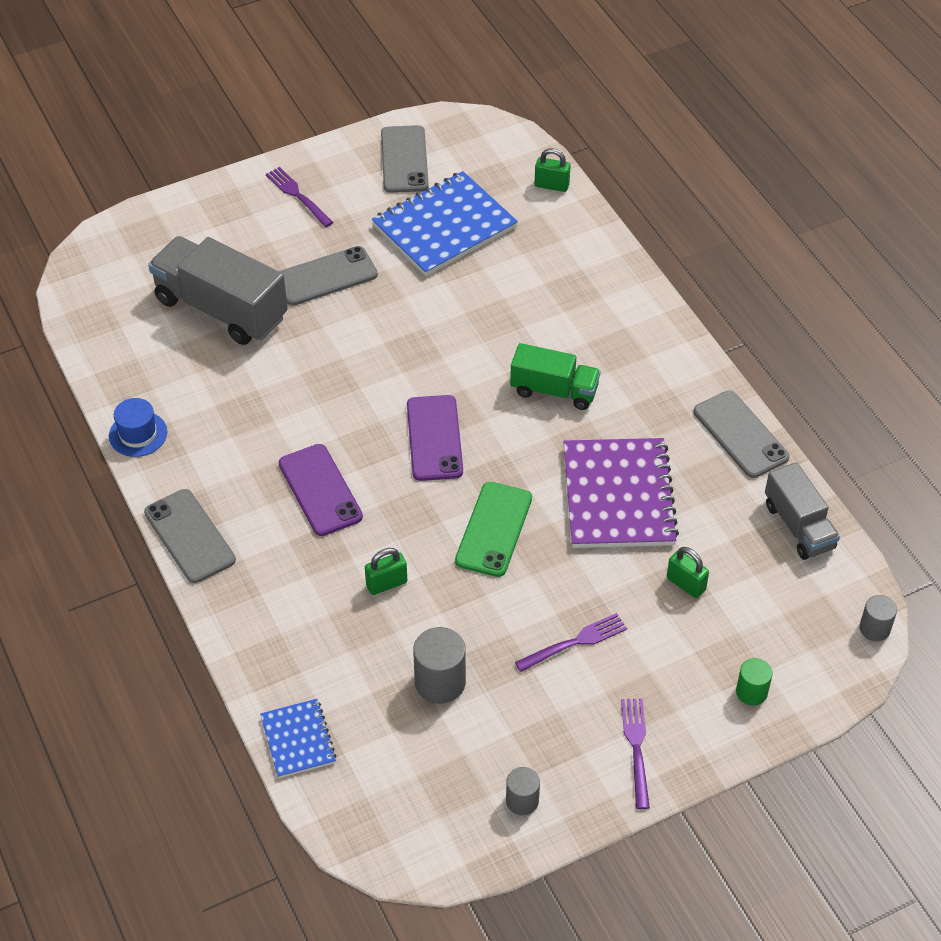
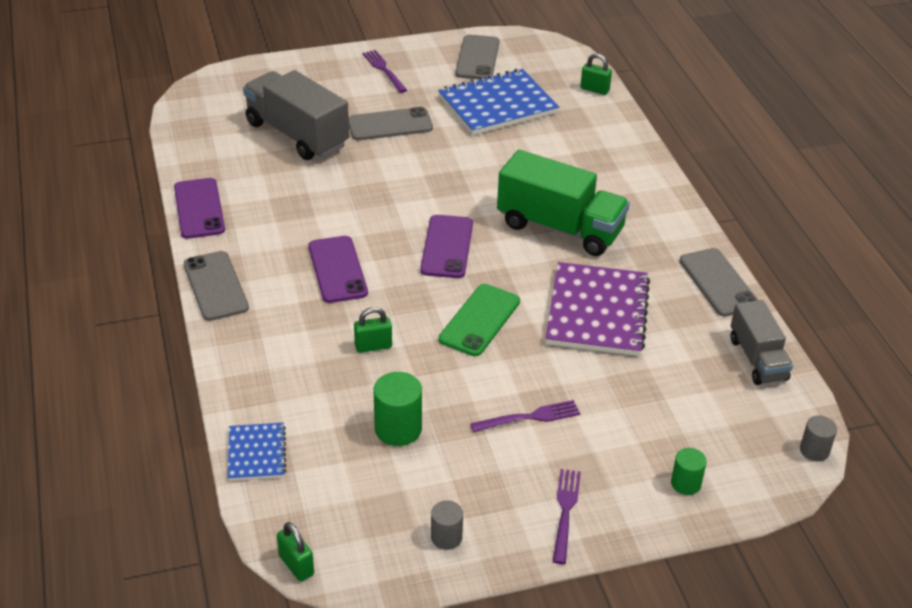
camera: 10 degrees right, 10 degrees down
blue hat [109,398,167,457] -> purple phone [174,178,225,239]
grey cylinder [413,627,466,704] -> green cylinder [374,372,422,446]
green truck [510,343,601,410] -> green truck [497,150,630,256], size x1.65
green padlock [667,547,709,598] -> green padlock moved to [277,522,314,581]

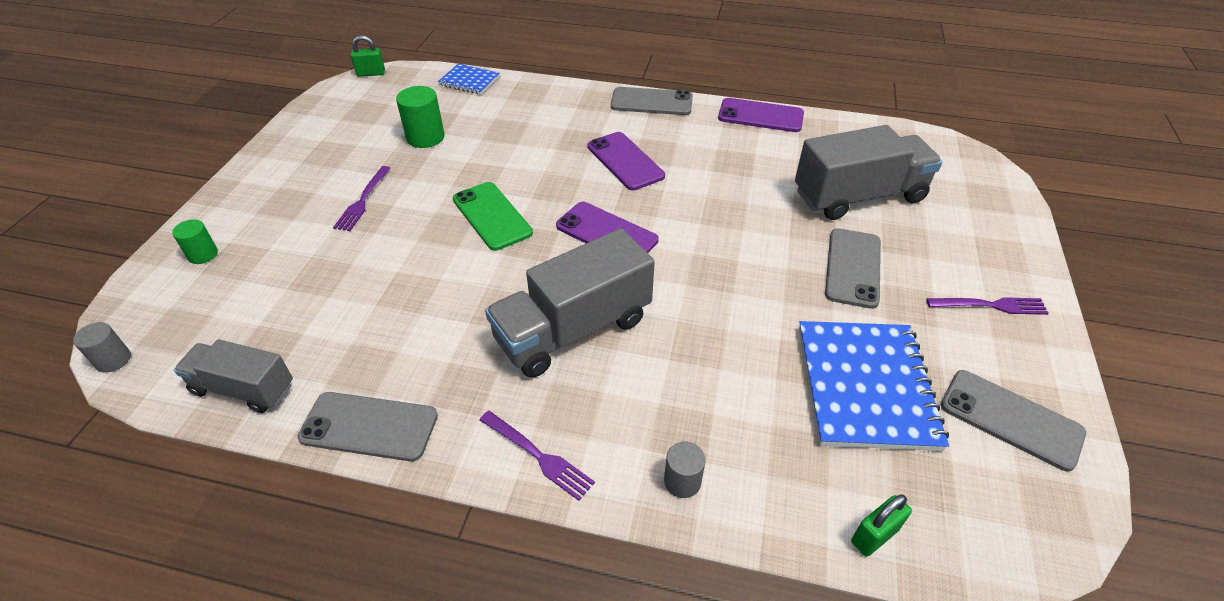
camera: 120 degrees right, 5 degrees up
purple phone [308,236,368,303] -> purple phone turned 45 degrees clockwise [588,132,665,190]
green padlock [354,307,392,353] -> none
grey cylinder [431,501,463,550] -> grey cylinder moved to [664,442,706,498]
green truck [497,150,630,256] -> grey truck [485,228,655,378]
purple notebook [546,262,650,356] -> none
purple fork [553,469,581,564] -> purple fork moved to [480,411,595,501]

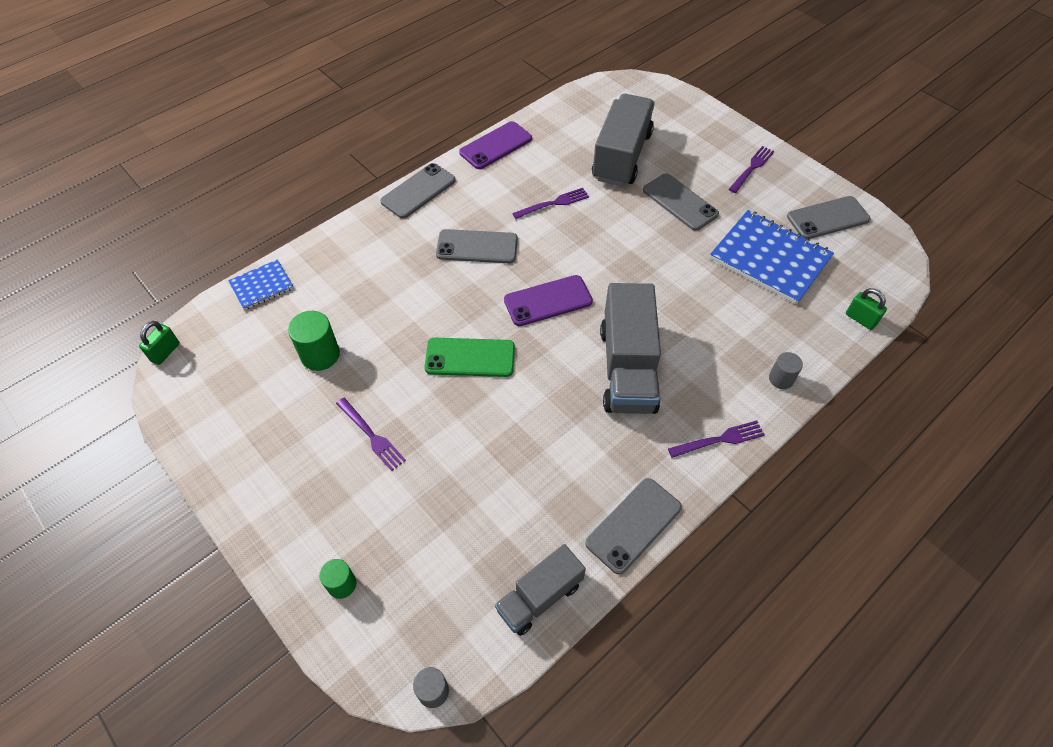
camera: 55 degrees left, 10 degrees up
purple phone [588,132,665,190] -> grey phone [436,229,518,263]
green padlock [851,494,912,556] -> green padlock turned 45 degrees counterclockwise [846,288,887,330]
none -> purple fork [512,188,589,219]

